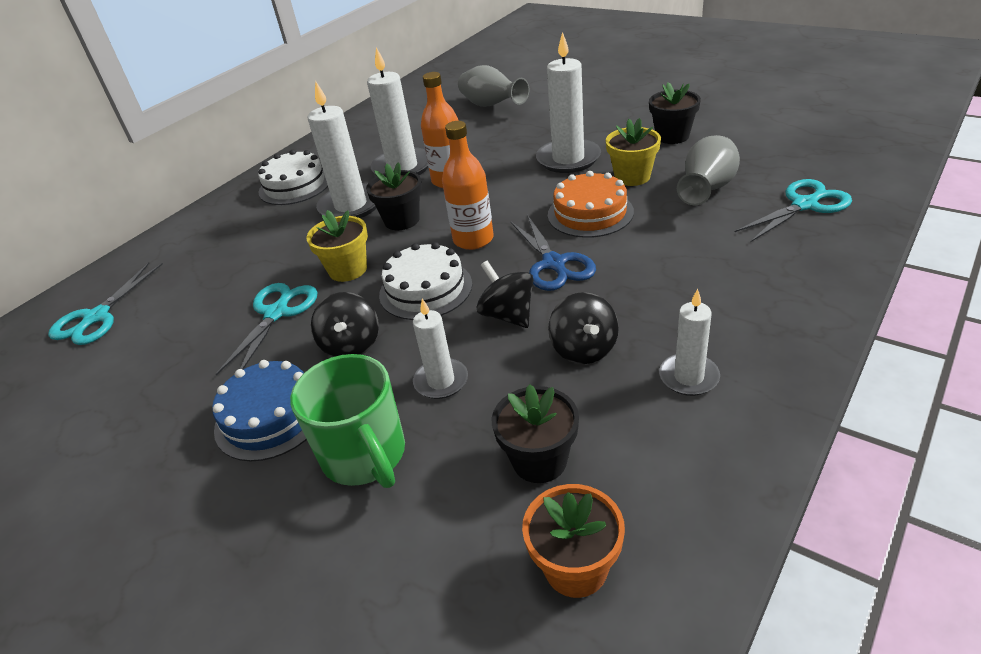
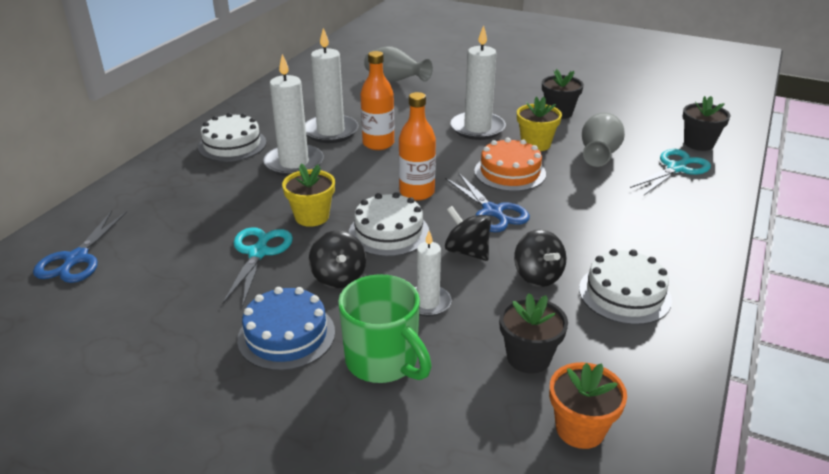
camera: 15 degrees left, 5 degrees down
turquoise scissors [48,263,163,345] -> blue scissors [33,211,127,283]
black flower pot [366,162,422,230] -> black flower pot moved to [683,96,730,151]
white candle [659,289,720,396] -> white cake [579,249,672,325]

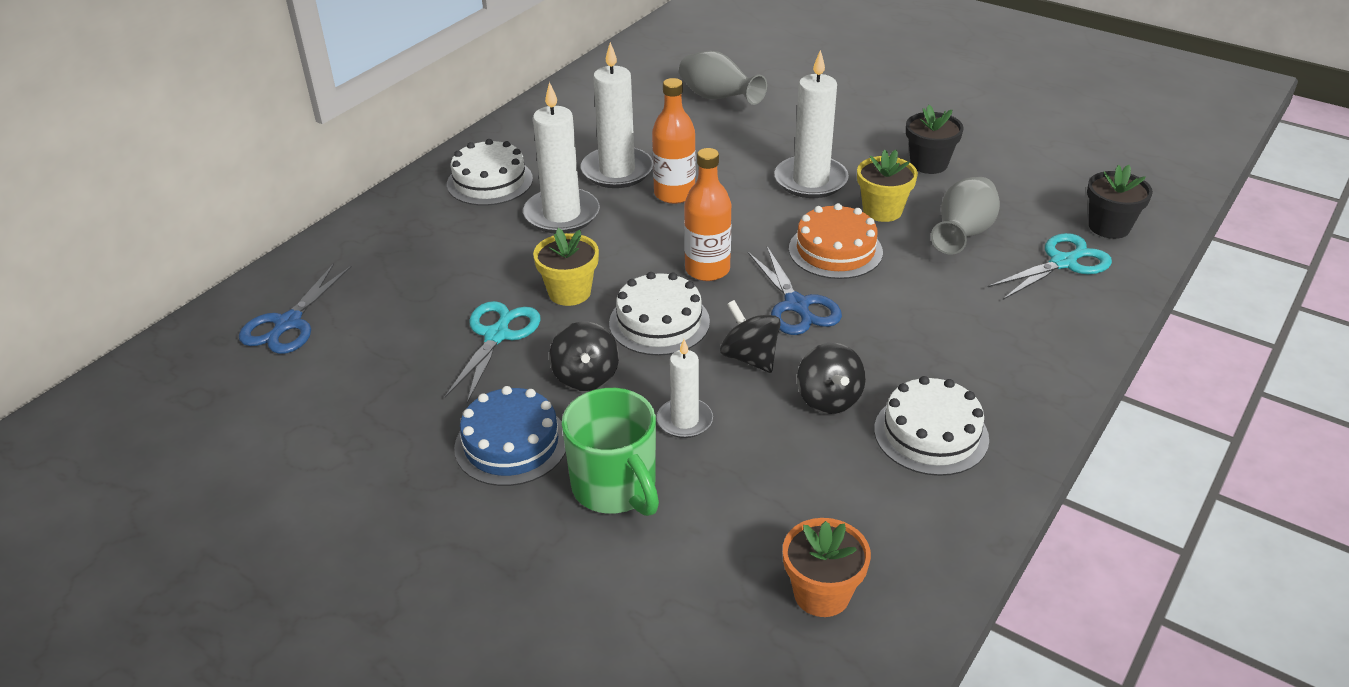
camera: 10 degrees right, 5 degrees up
black flower pot [499,293,568,374] -> none

